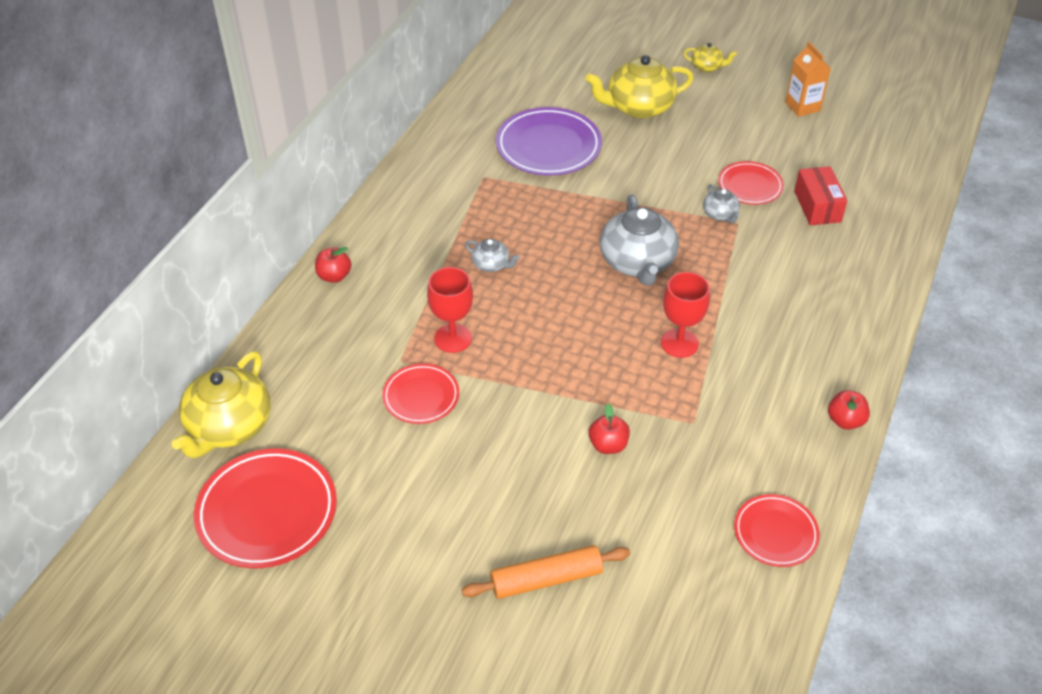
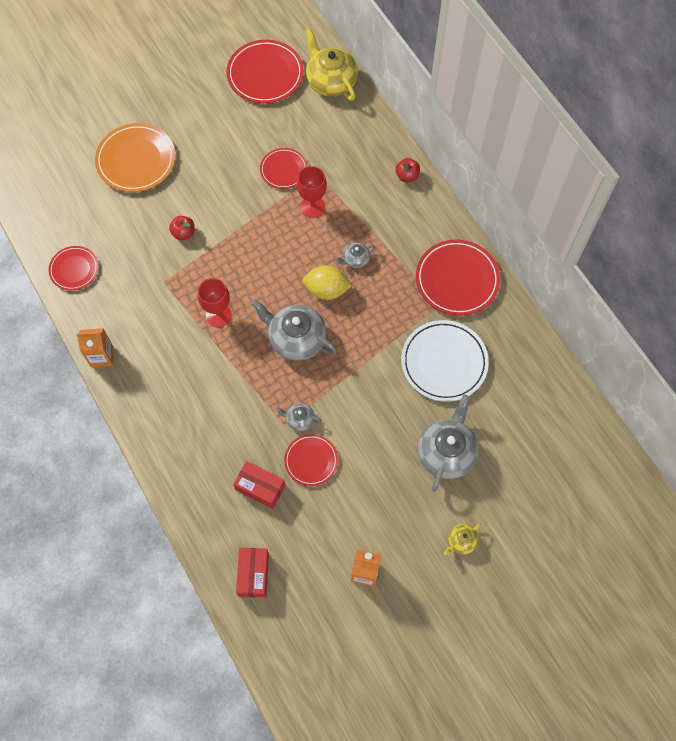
camera: 125 degrees right, 20 degrees up
orange rolling pin [461,545,630,599] -> orange plate [95,123,176,192]
purple plate [496,107,602,176] -> white plate [401,320,489,402]
yellow teapot [585,55,694,119] -> grey teapot [418,395,479,492]
red apple [828,390,870,430] -> orange carton [76,328,113,367]
none -> red box [236,548,269,598]
none -> yellow lemon [303,265,352,300]
none -> red plate [416,240,500,316]

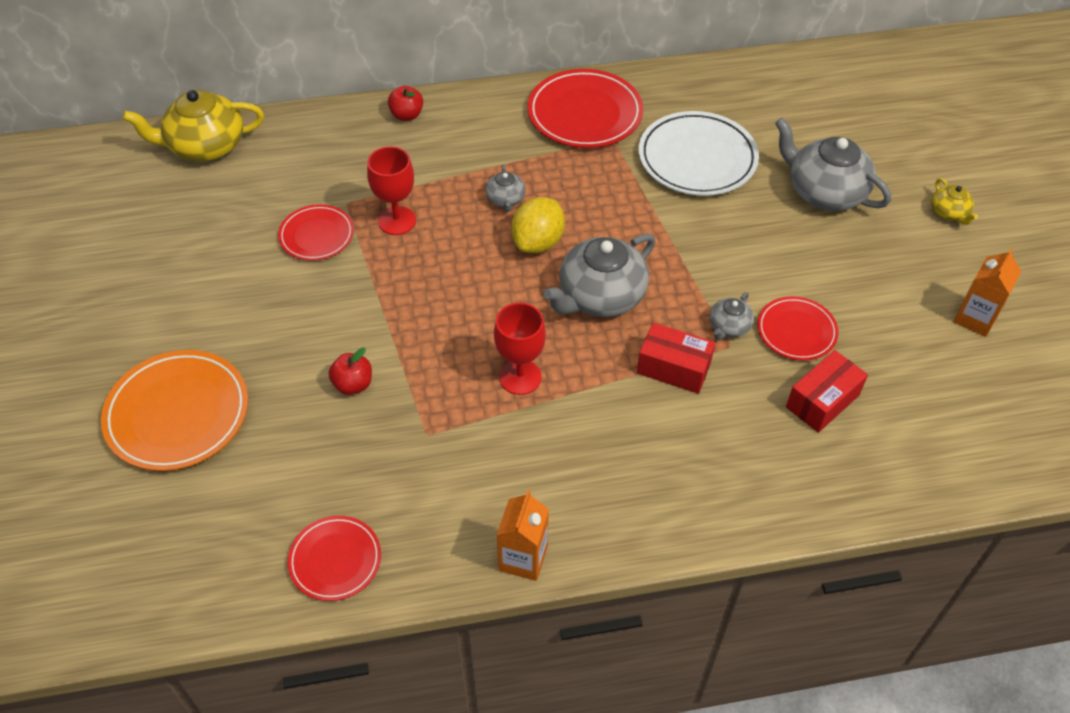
camera: 70 degrees left, 15 degrees down
red plate [227,40,304,103] -> none
red box [236,548,269,598] -> red box moved to [637,323,715,394]

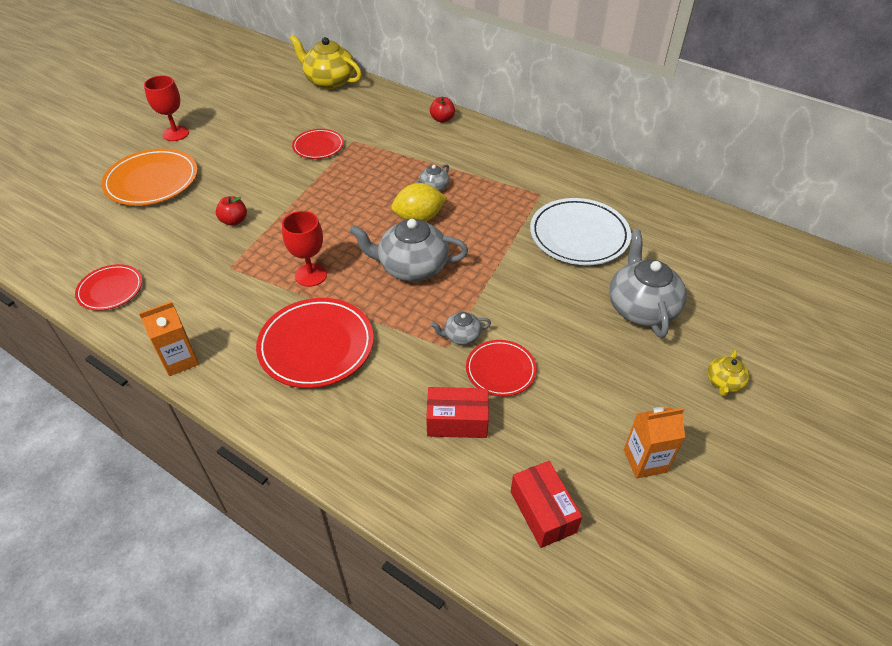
camera: 45 degrees right, 5 degrees down
red goblet [367,146,416,235] -> red goblet moved to [144,75,189,141]
red plate [528,69,643,148] -> red plate moved to [256,298,374,388]
red box [637,323,715,394] -> red box moved to [511,461,582,548]

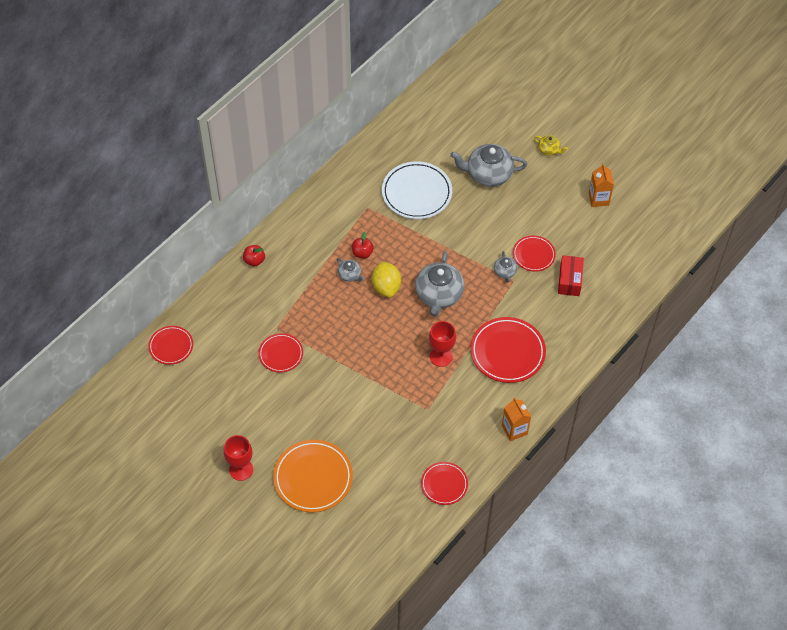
camera: 85 degrees left, 10 degrees up
red apple [216,196,247,226] -> red apple moved to [352,232,374,259]
yellow teapot [290,35,362,89] -> red plate [148,326,193,365]
red box [511,461,582,548] -> none

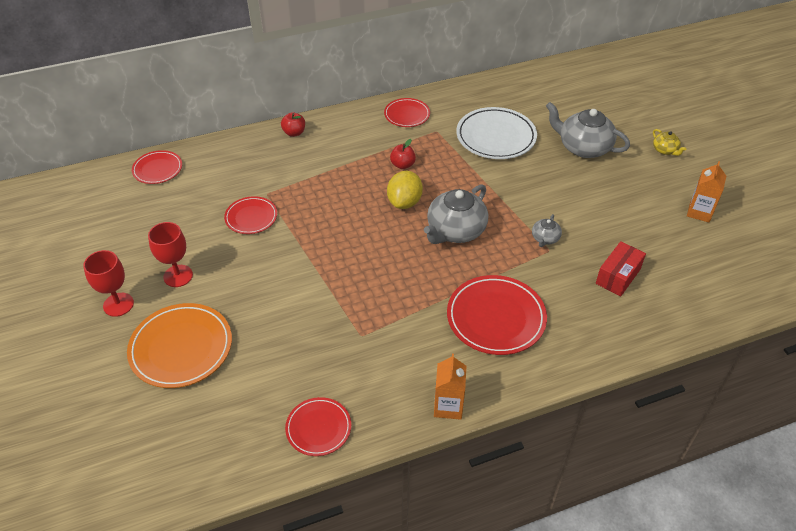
camera: 30 degrees right, 10 degrees down
grey teapot [337,258,364,282] -> none
red goblet [429,321,456,367] -> red goblet moved to [148,222,193,287]
red plate [513,235,556,272] -> red plate moved to [384,98,430,127]

